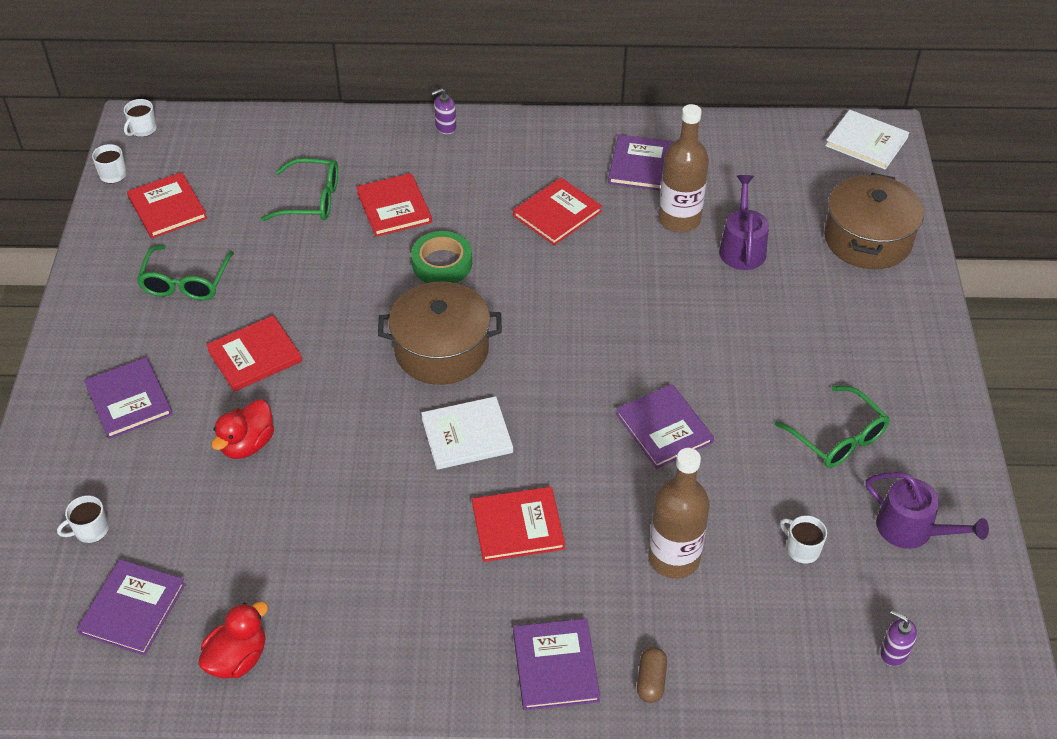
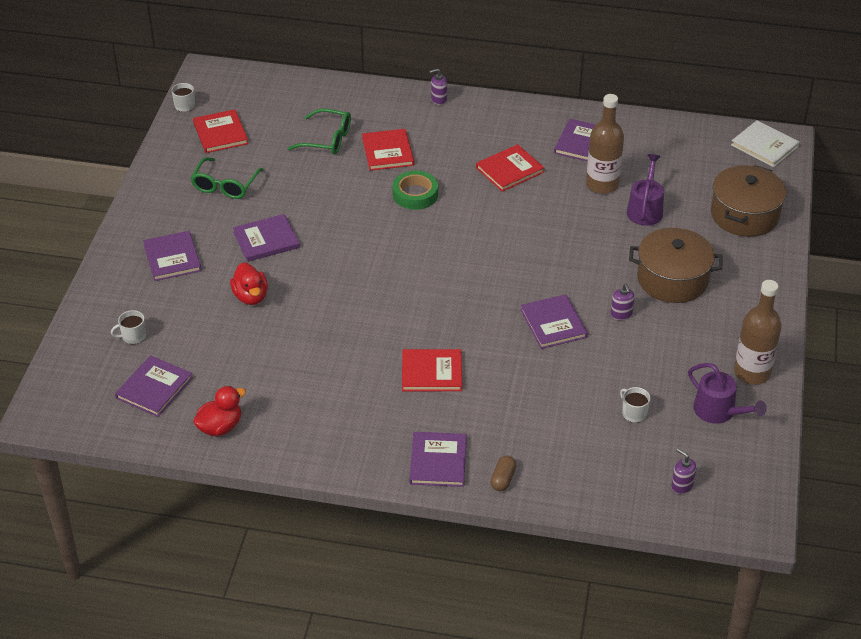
camera: 10 degrees right, 5 degrees down
white mug [124,99,157,137] -> none
red book [206,315,302,392] -> purple book [233,214,300,262]
red duck [212,400,274,459] -> red duck turned 60 degrees counterclockwise [230,262,268,305]
brown pot [378,281,502,385] -> brown pot moved to [629,228,723,303]
white book [421,396,513,470] -> none
brown bottle [648,448,710,579] -> brown bottle moved to [734,280,782,384]
green glasses [774,386,890,468] -> none
none -> purple soap dispenser [611,284,635,320]

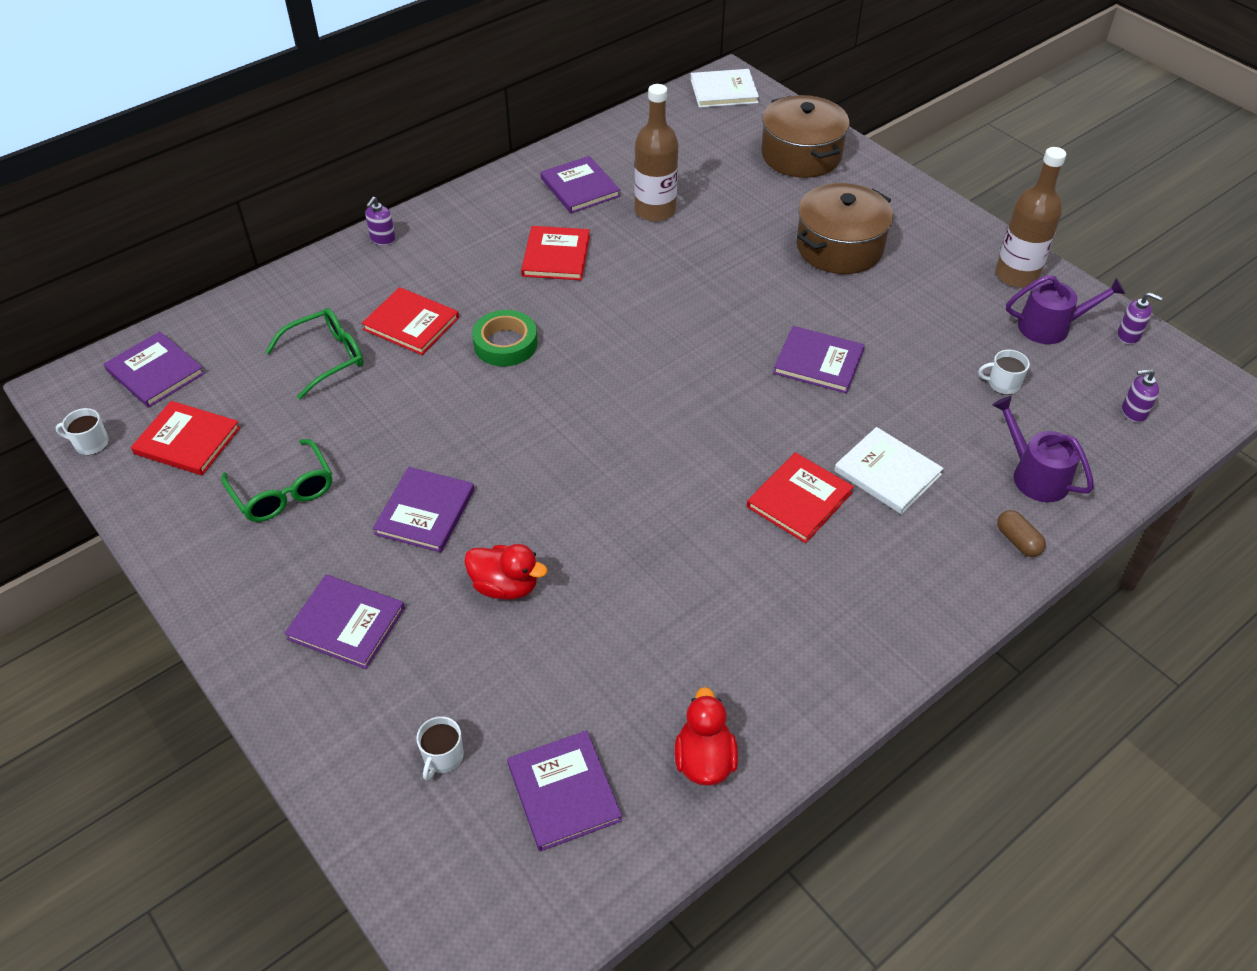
camera: 50 degrees left, 5 degrees up
purple book [409,432,467,487] -> purple book moved to [104,331,205,408]
purple soap dispenser [611,284,635,320] -> purple soap dispenser moved to [1117,292,1162,344]
purple watering can [627,154,664,226] -> purple watering can moved to [992,396,1094,502]
none -> white book [834,427,944,514]

